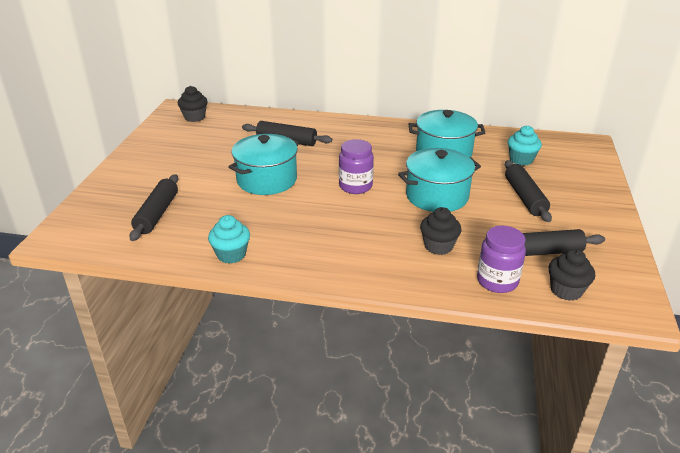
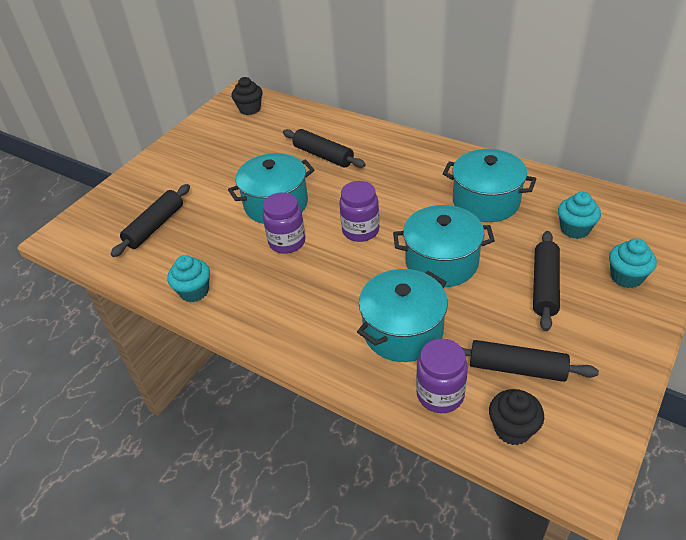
camera: 25 degrees right, 10 degrees up
black cupcake [420,207,461,255] -> turquoise pot [357,269,448,362]
none -> purple jar [262,192,306,254]
none -> turquoise cupcake [609,238,657,288]

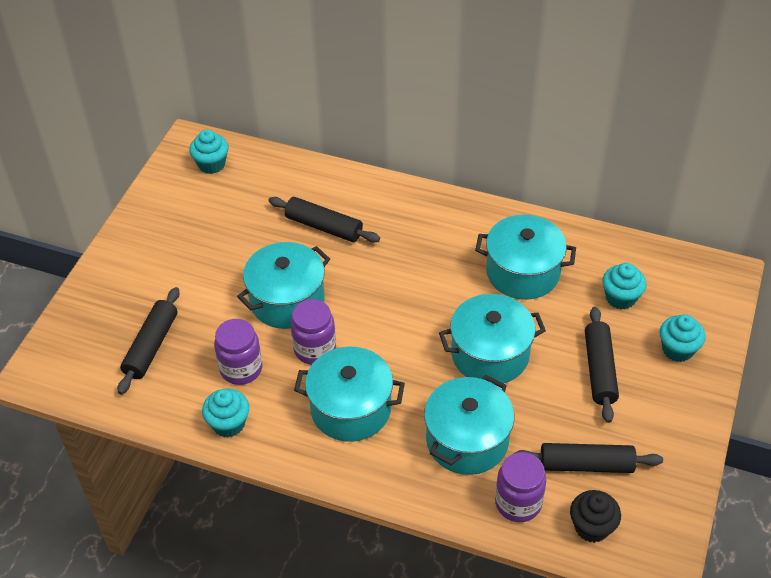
camera: 15 degrees left, 5 degrees up
black cupcake [232,77,263,115] -> turquoise cupcake [189,130,229,174]
purple jar [339,181,379,242] -> purple jar moved to [214,319,262,385]
none -> turquoise pot [294,347,405,442]

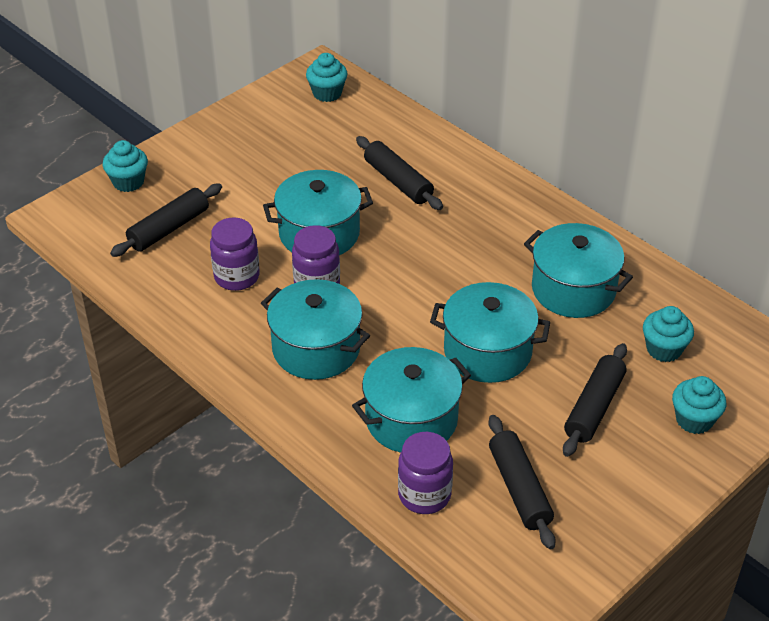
camera: 25 degrees right, 5 degrees down
turquoise cupcake [202,389,249,437] -> turquoise cupcake moved to [103,140,148,192]
black rolling pin [515,443,663,473] -> black rolling pin turned 45 degrees clockwise [488,415,556,549]
black cupcake [570,490,621,543] -> none

